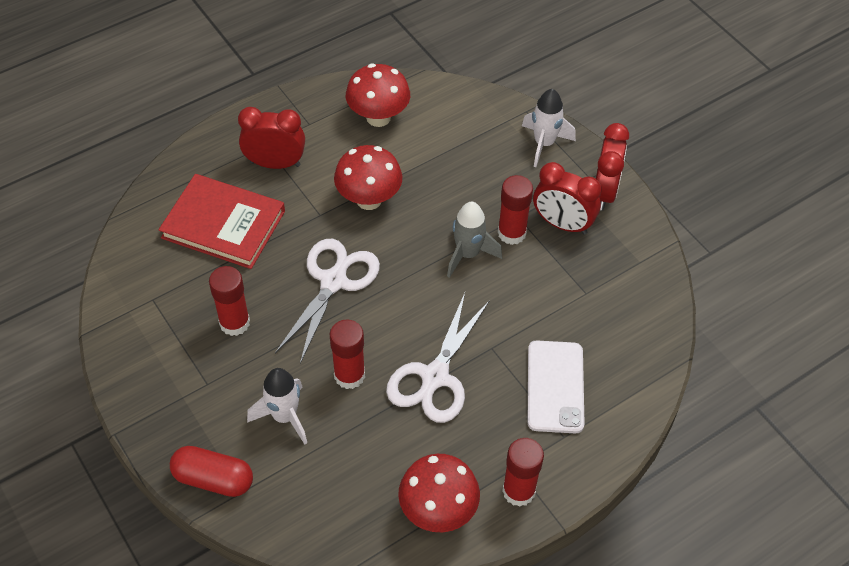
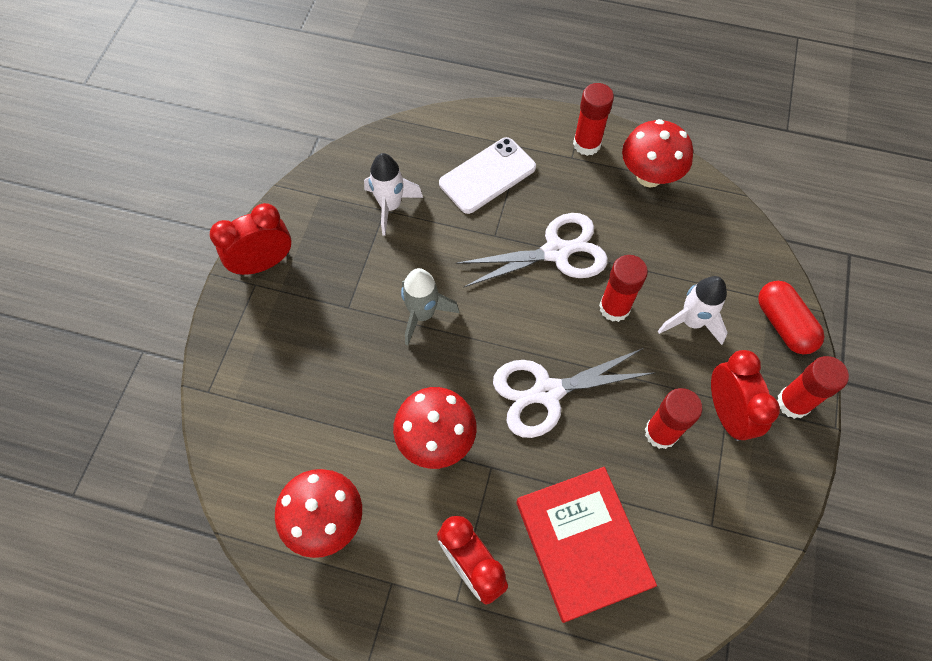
camera: 130 degrees left, 10 degrees up
red glue stick [498,175,533,245] -> red glue stick moved to [777,356,849,419]
white rocket [522,89,576,167] -> white rocket moved to [364,153,423,236]
red clock [533,162,602,234] -> red clock moved to [711,350,780,441]

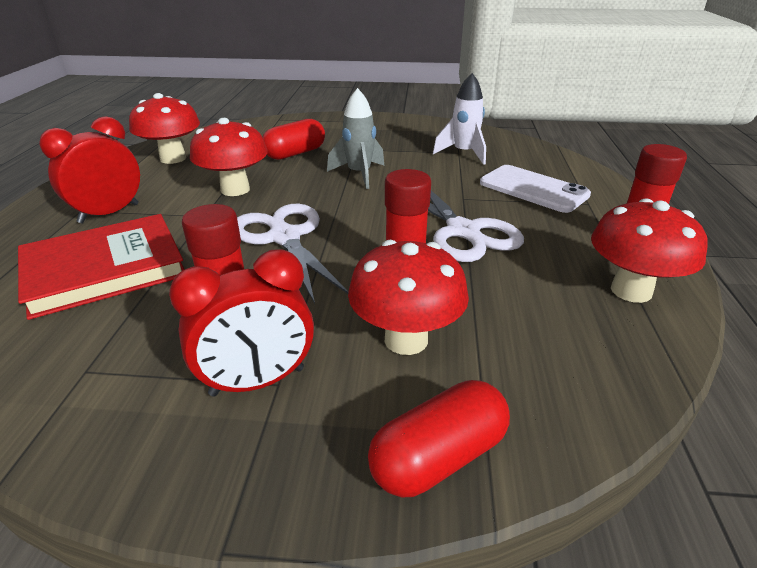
camera: 80 degrees right, 30 degrees down
red clock [210,203,291,276] -> none
white rocket [658,276,728,345] -> red mushroom [348,240,469,355]
red glue stick [777,356,849,419] -> none
none -> red capsule [263,119,325,160]

